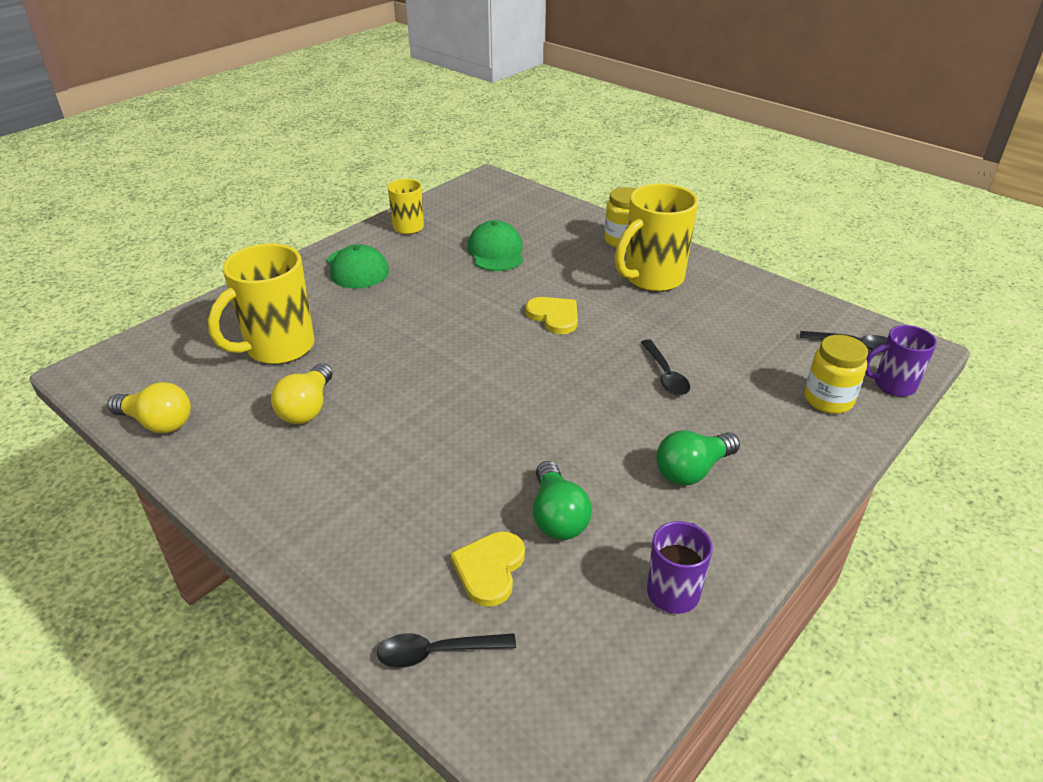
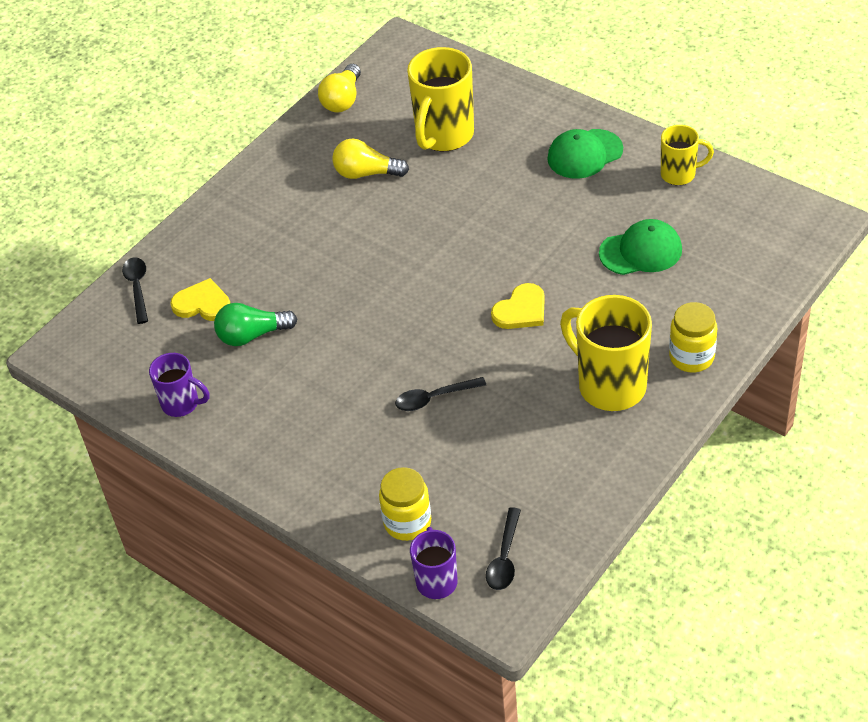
camera: 90 degrees right, 10 degrees up
yellow mug [208,244,314,364] -> yellow mug turned 105 degrees counterclockwise [407,47,474,151]
green light bulb [656,430,740,486] -> none

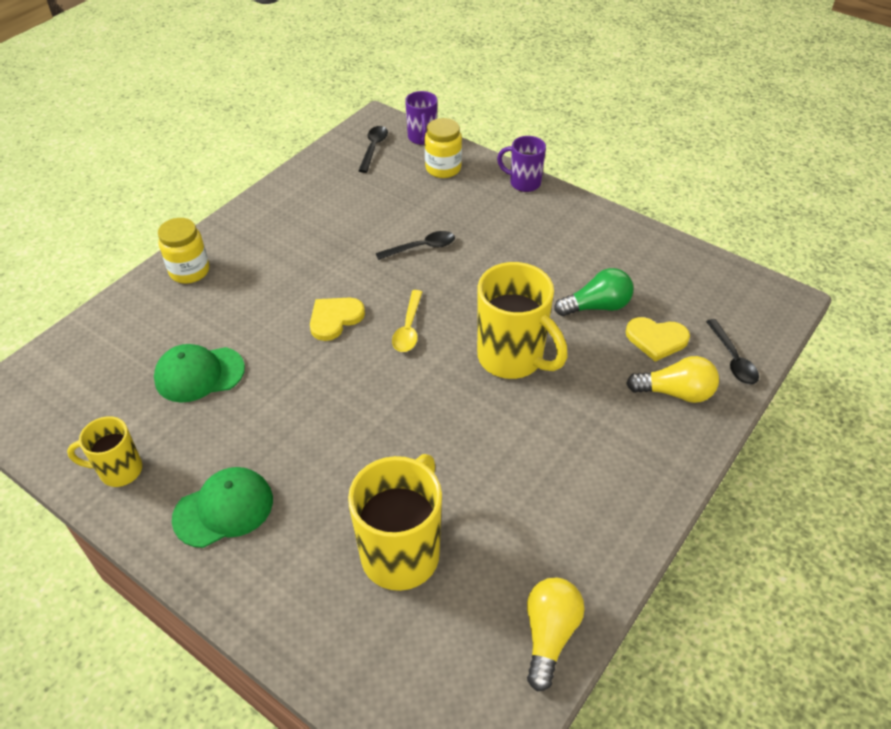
camera: 175 degrees right, 0 degrees up
purple mug [149,353,210,417] -> purple mug moved to [497,136,546,192]
yellow light bulb [332,138,409,179] -> yellow light bulb moved to [626,356,719,403]
yellow mug [560,295,652,411] -> yellow mug moved to [477,262,568,379]
none -> yellow spoon [392,290,422,352]

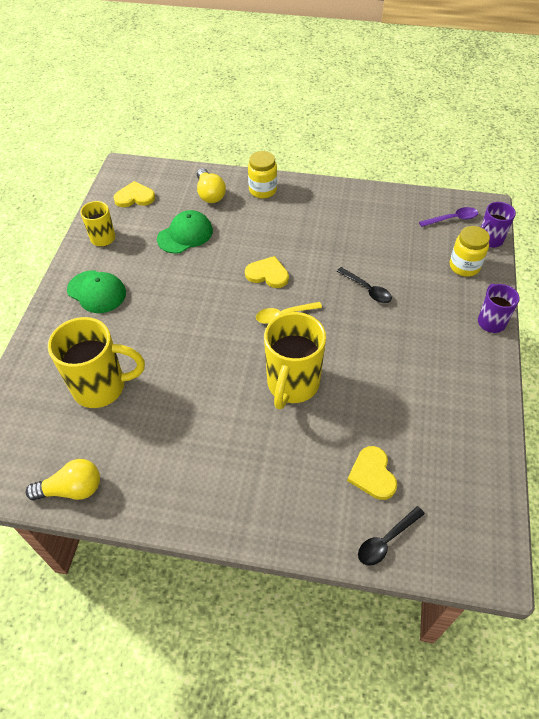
camera: 65 degrees right, 5 degrees up
green cap [154,344,245,403] -> green cap turned 90 degrees clockwise [157,210,213,254]
black spoon [358,126,388,173] -> purple spoon [419,207,478,227]
green light bulb [554,268,633,316] -> none
yellow light bulb [626,356,719,403] -> yellow light bulb moved to [197,168,226,203]
none -> yellow heart [114,181,155,207]

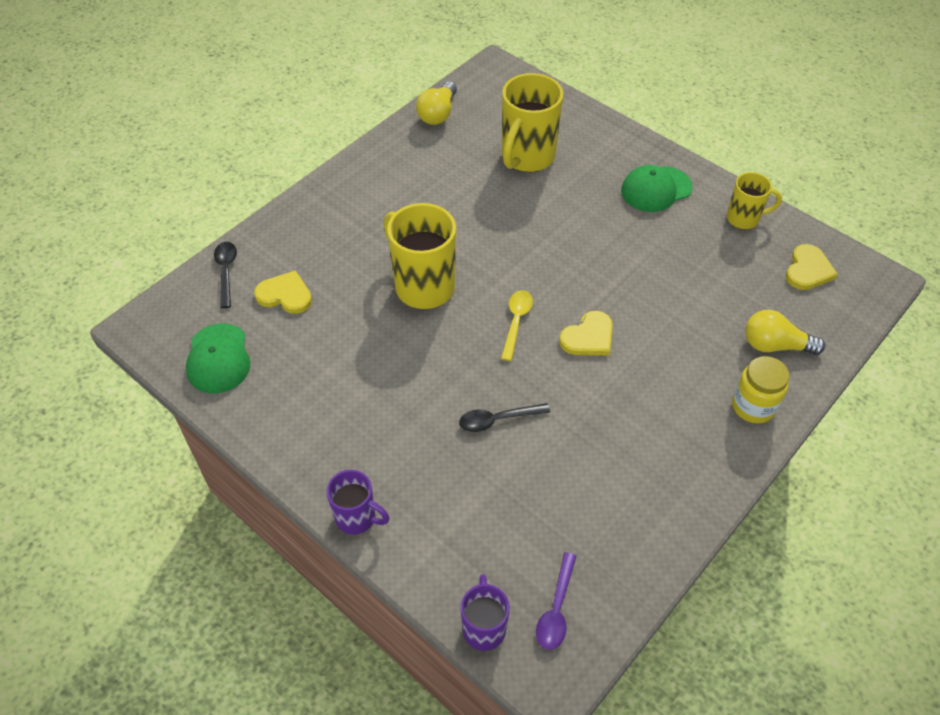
camera: 120 degrees right, 0 degrees up
green cap [157,210,213,254] -> green cap moved to [186,323,251,393]
yellow jar [450,226,490,277] -> none

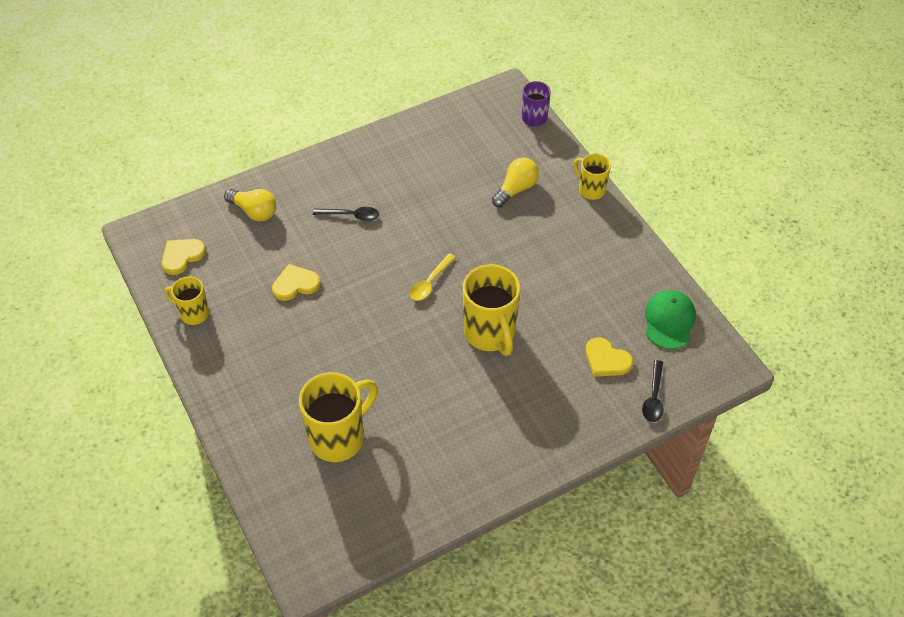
camera: 160 degrees left, 0 degrees up
purple mug [326,470,389,535] -> yellow mug [573,153,611,200]
yellow light bulb [416,82,457,125] -> yellow light bulb moved to [492,158,539,208]
black spoon [459,403,550,432] -> black spoon moved to [313,207,379,221]
purple spoon [536,552,576,650] -> none
yellow heart [559,311,613,355] -> yellow heart moved to [272,264,321,301]
green cap [621,165,693,212] -> none
yellow jar [732,356,790,423] -> none

